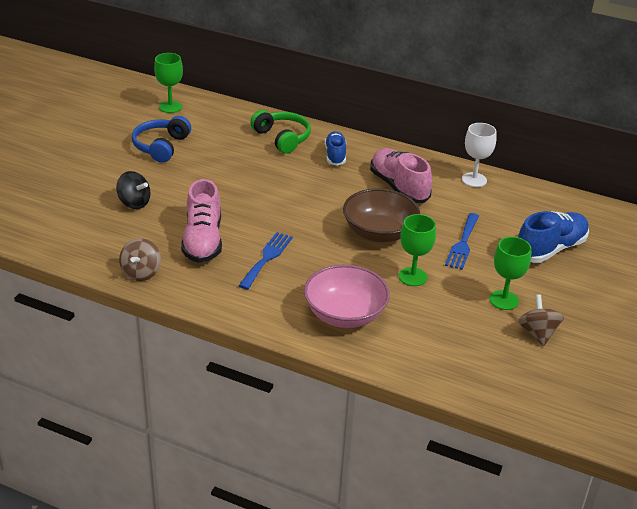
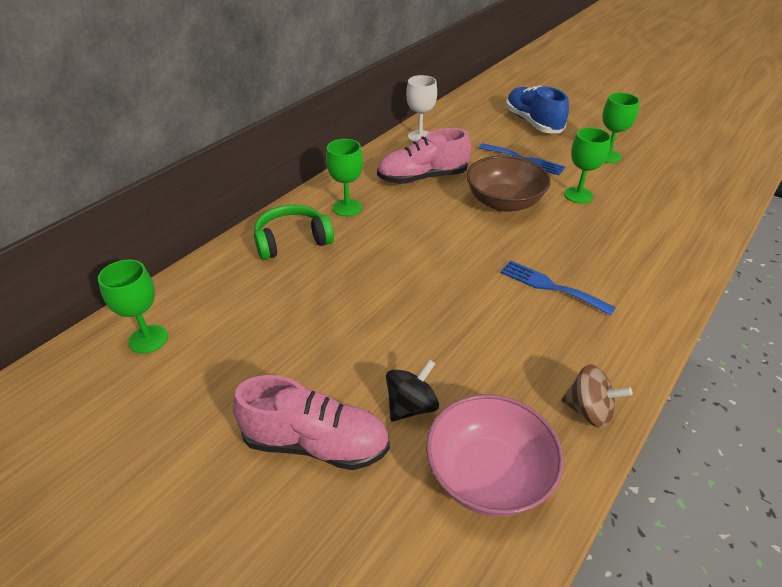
camera: 75 degrees left, 5 degrees up
blue headphones [132,116,191,163] -> none
pink shoe [181,179,222,263] -> pink shoe moved to [233,375,390,470]
pink bowl [304,265,390,328] -> pink bowl moved to [426,394,564,517]
blue shoe [325,131,346,166] -> green goblet [326,139,363,216]
brown spinning top [518,294,564,346] -> none

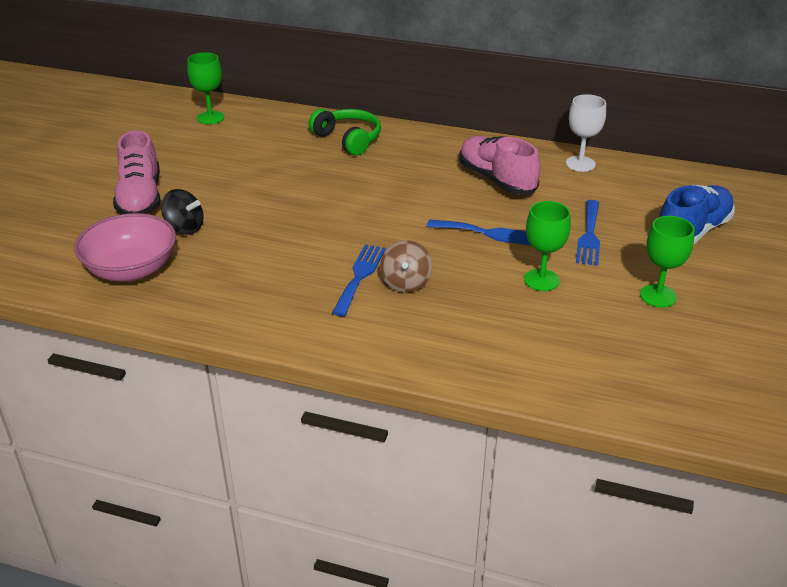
camera: 70 degrees right, 5 degrees down
green goblet [326,139,363,216] -> none
brown bowl [466,155,551,212] -> blue fork [427,219,530,245]
brown spinning top [561,365,633,428] -> brown spinning top moved to [380,240,432,293]

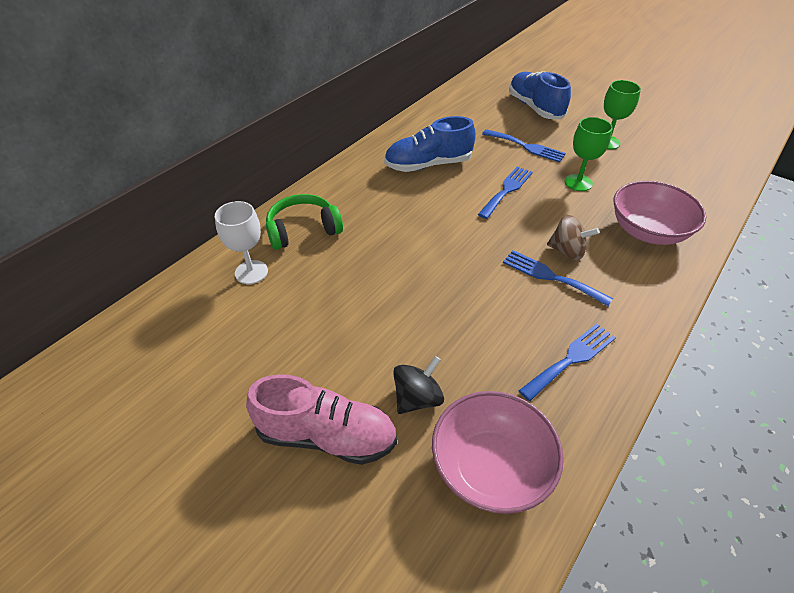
camera: 70 degrees left, 10 degrees up
green goblet [187,52,224,124] -> none
pink shoe [459,136,541,195] -> blue shoe [384,116,476,172]
white goblet [566,94,606,172] -> white goblet moved to [215,201,268,284]
none -> blue fork [519,324,616,401]
none -> pink bowl [614,181,706,245]

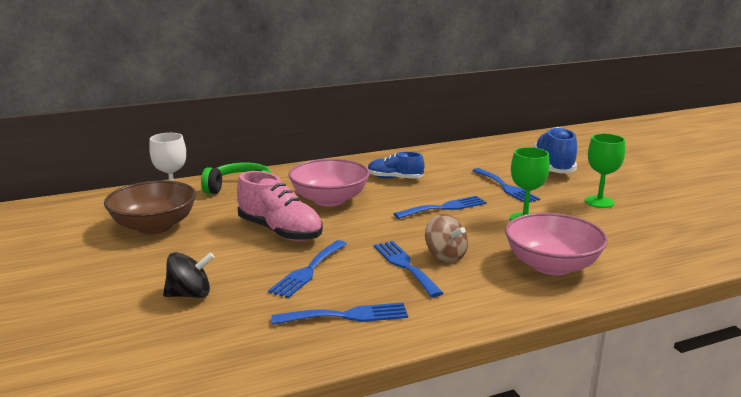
camera: 30 degrees right, 25 degrees down
pink shoe [246,374,397,465] -> pink shoe moved to [237,171,323,241]
blue shoe [384,116,476,172] -> blue shoe [368,152,424,179], size x0.63
pink bowl [432,391,564,514] -> pink bowl moved to [288,159,370,207]
none -> brown bowl [104,180,196,234]
none -> blue fork [268,240,347,298]

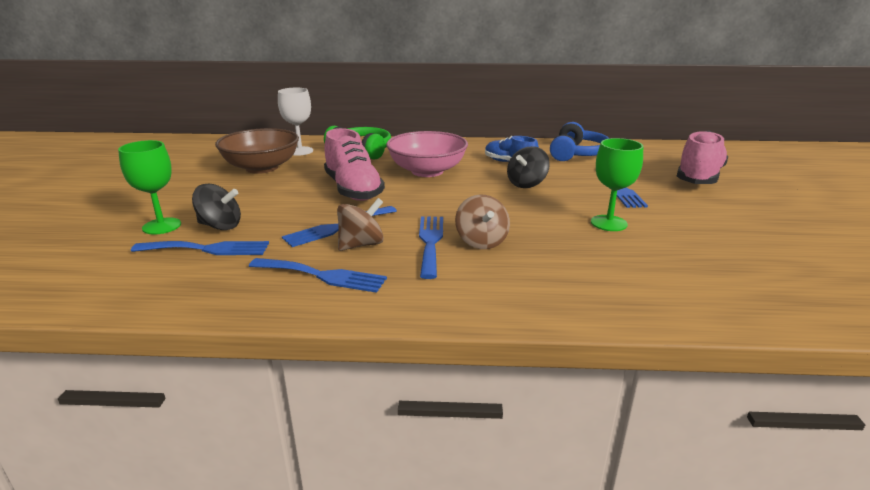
camera: 25 degrees right, 5 degrees up
blue fork [394,196,487,219] -> blue fork moved to [131,241,269,255]
pink bowl [505,213,608,276] -> none
blue shoe [534,127,577,174] -> pink shoe [677,131,728,184]
green goblet [585,134,625,208] -> green goblet moved to [118,140,181,235]
none -> brown spinning top [337,198,384,251]
none -> black spinning top [507,146,550,188]
none -> blue headphones [550,122,610,161]

